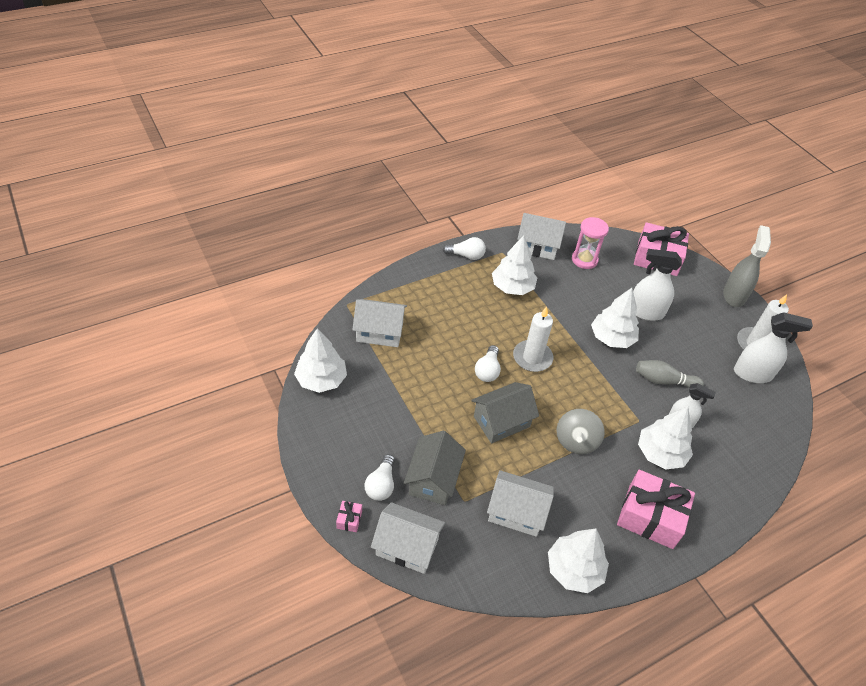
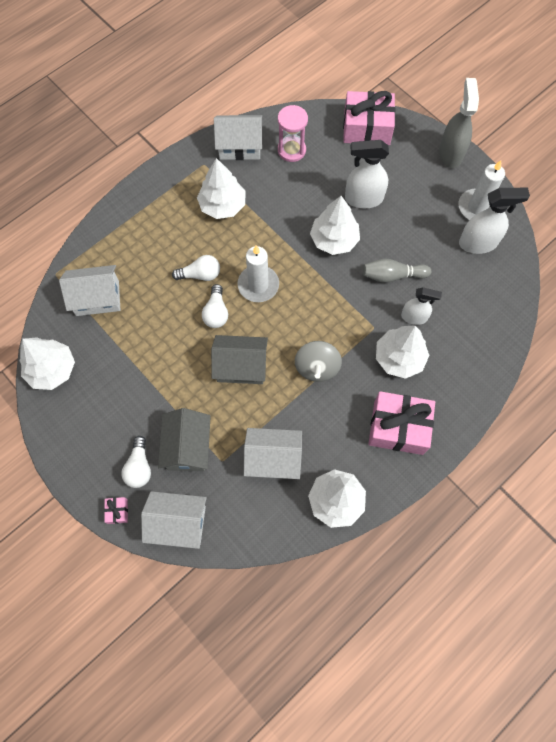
camera: 10 degrees left, 20 degrees up
white light bulb [442,237,486,260] -> white light bulb moved to [172,255,220,281]
grey house [471,382,539,444] -> grey house turned 45 degrees clockwise [211,335,268,384]

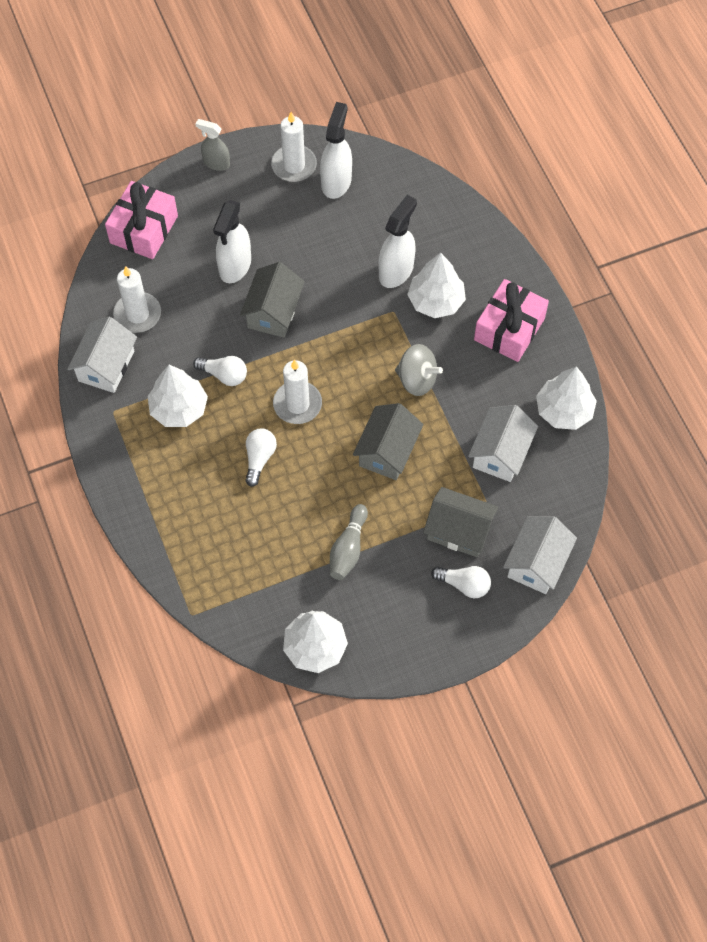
camera: 70 degrees left, 5 degrees down
white house [59,265,120,316] -> none
pink gift [104,497,128,524] -> none
white light bulb [202,284,228,328] -> white light bulb moved to [193,356,247,386]
pink hourglass [278,105,308,162] -> white candle [113,266,161,333]
white tree [310,196,360,255] -> grey house [240,262,305,338]
grey bowling pin [363,258,431,283] -> grey bowling pin moved to [330,504,368,580]
white spray bottle [401,287,442,325] -> white spray bottle [378,195,417,288], size x1.56
grey spray bottle [439,78,479,168] -> grey spray bottle [195,119,230,171], size x0.64

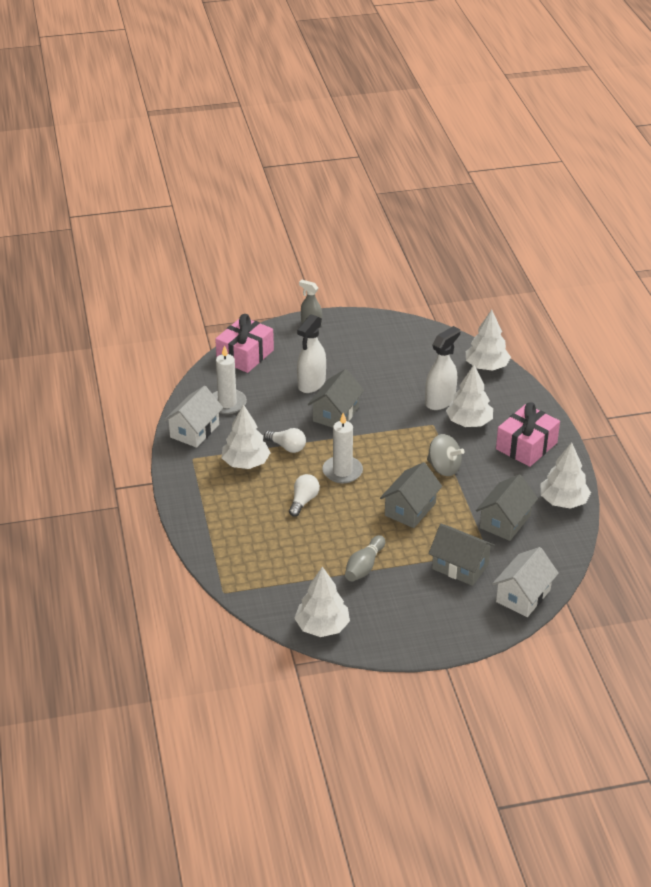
camera: 10 degrees right, 25 degrees down
white candle [271,112,317,182] -> none
white spray bottle [320,102,352,199] -> none
white light bulb [431,566,491,598] -> none
white house [468,405,538,482] -> grey house [476,474,538,541]
none -> white tree [466,310,511,371]

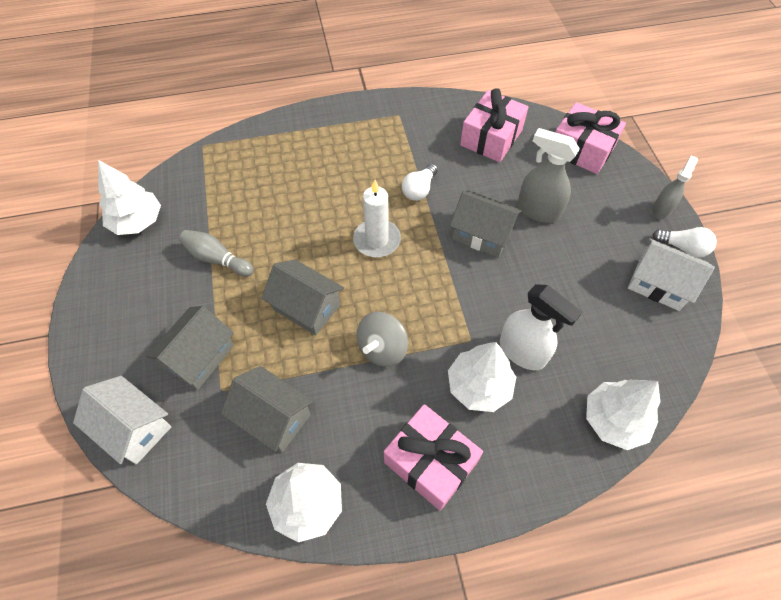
camera: 90 degrees right, 20 degrees up
white house [163,386,223,448] -> white house moved to [628,238,715,311]
white candle [213,345,247,414] -> pink gift [460,88,529,162]
white tree [222,404,271,469] -> none
white light bulb [289,474,320,517] -> white light bulb moved to [652,227,717,258]
white spray bottle [297,314,326,393] -> grey spray bottle [517,128,580,223]

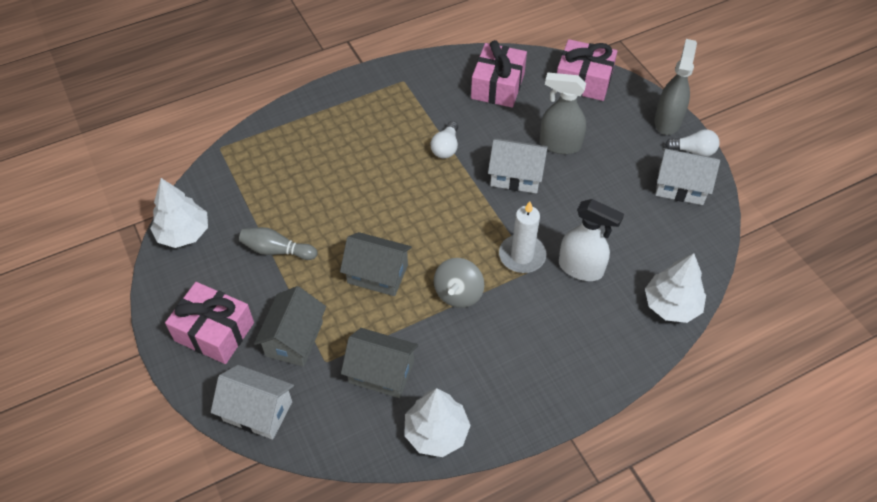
camera: 15 degrees left, 5 degrees down
white candle [353,180,401,257] -> white candle moved to [499,201,546,273]
pink gift [384,404,483,511] -> pink gift moved to [165,282,254,364]
white tree [448,342,516,412] -> none
grey house [450,191,522,258] -> white house [488,138,548,193]
grey spray bottle [652,155,698,219] -> grey spray bottle [654,39,697,135], size x1.56

